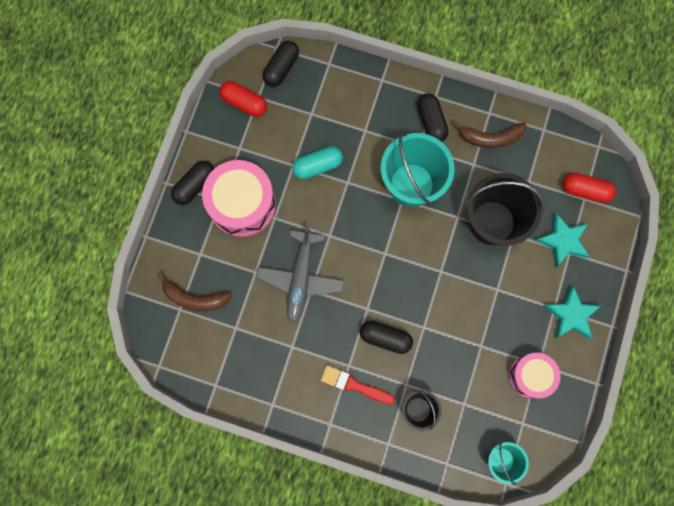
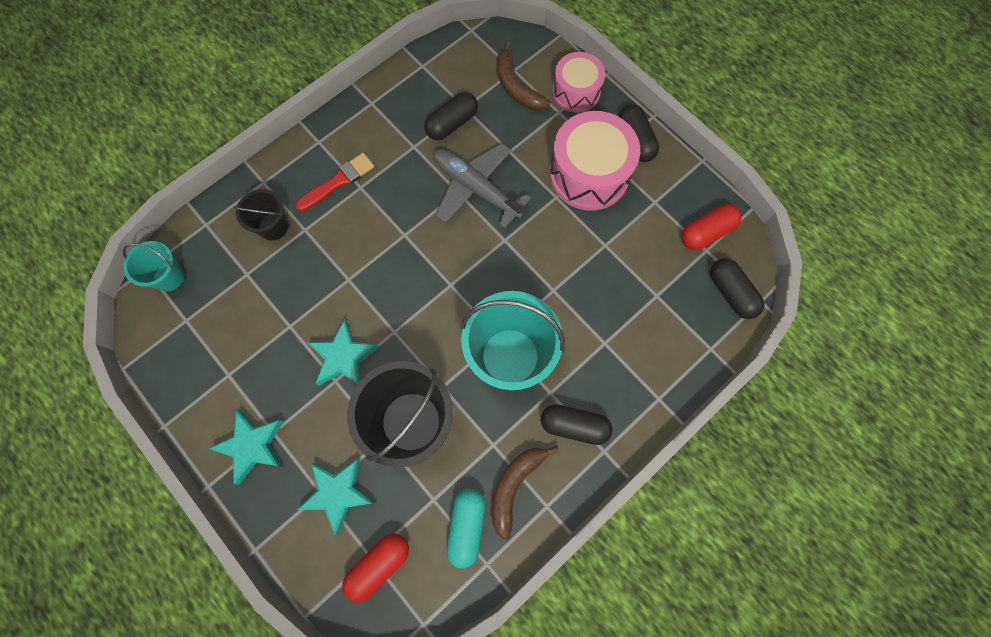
camera: 120 degrees right, 5 degrees down
brown banana [158,272,232,311] -> brown banana turned 75 degrees counterclockwise [496,41,551,110]
turquoise capsule [292,146,343,179] -> turquoise capsule moved to [446,489,485,569]
black capsule [360,320,413,354] -> black capsule moved to [424,92,478,140]
pink drum [509,353,560,399] -> pink drum moved to [552,52,605,113]
none -> turquoise star [307,319,379,386]

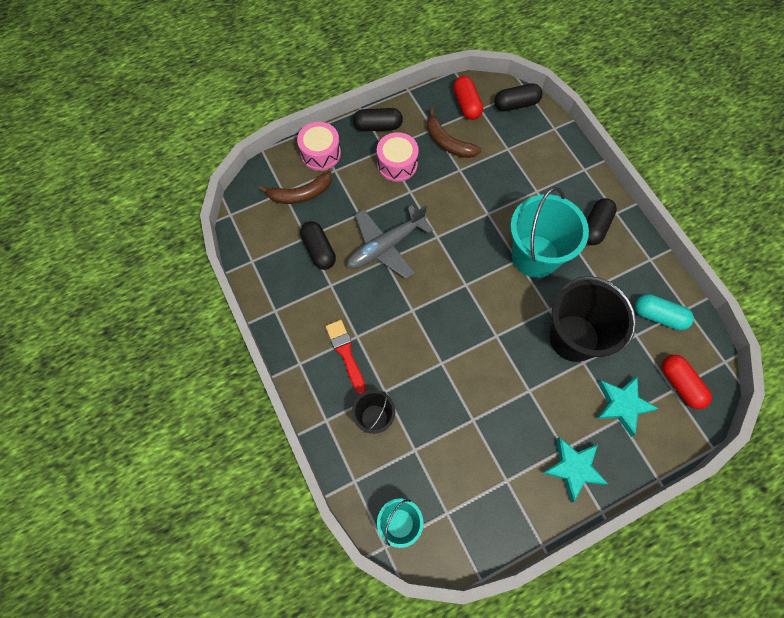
camera: 75 degrees left, 5 degrees down
turquoise star [307,319,379,386] -> none
brown banana [491,446,559,541] -> brown banana moved to [427,108,481,158]
pink drum [550,111,640,211] -> pink drum [377,132,419,182], size x0.63

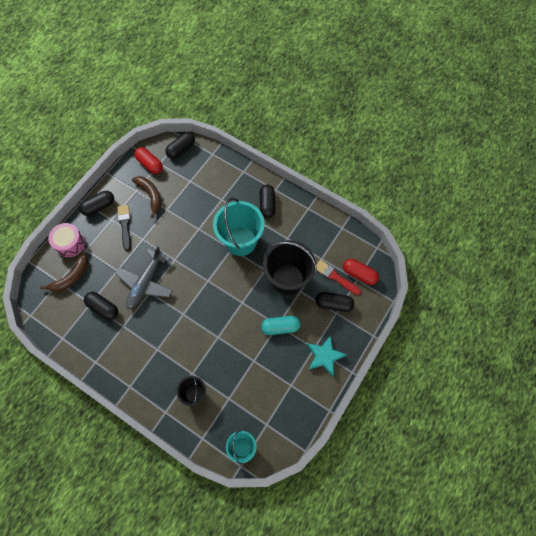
camera: 30 degrees left, 0 degrees up
red brush [325,320,366,395] -> red brush moved to [316,260,361,295]
pink drum [377,132,419,182] -> black brush [117,205,131,251]
brown banana [427,108,481,158] -> brown banana turned 135 degrees counterclockwise [132,176,161,218]
turquoise star [596,376,659,437] -> black capsule [316,292,354,312]
turquoise capsule [635,294,694,330] -> turquoise capsule moved to [261,316,301,335]

